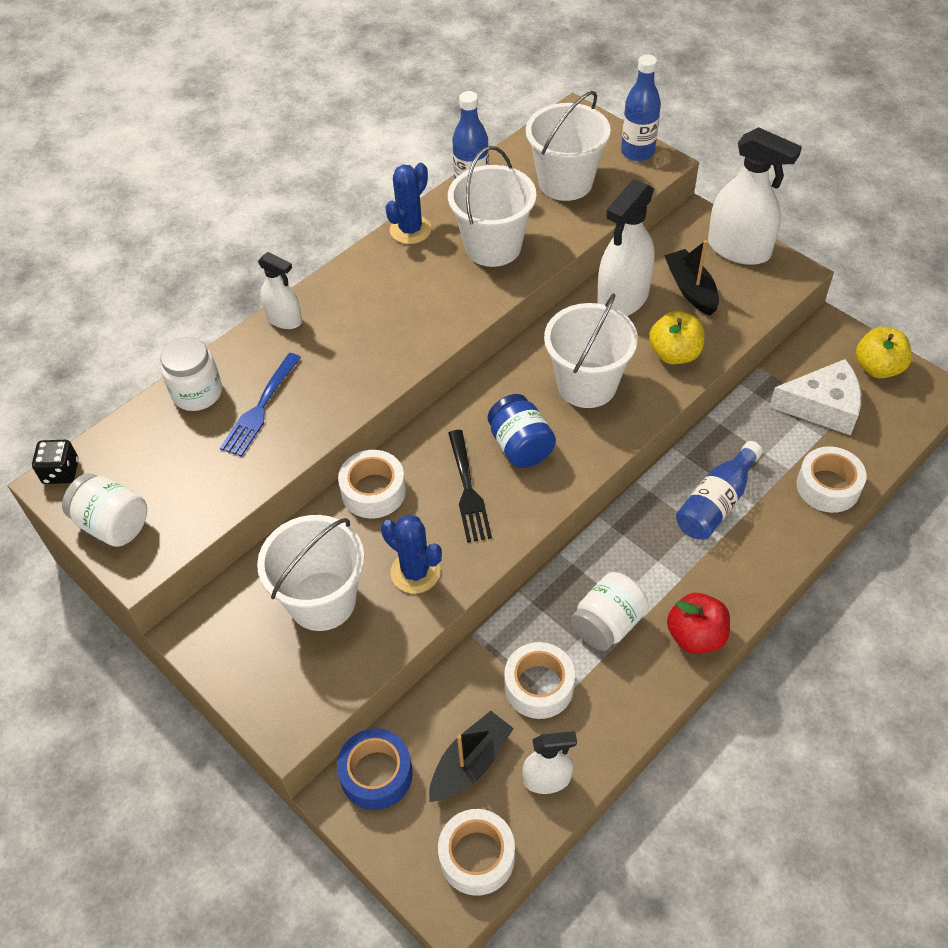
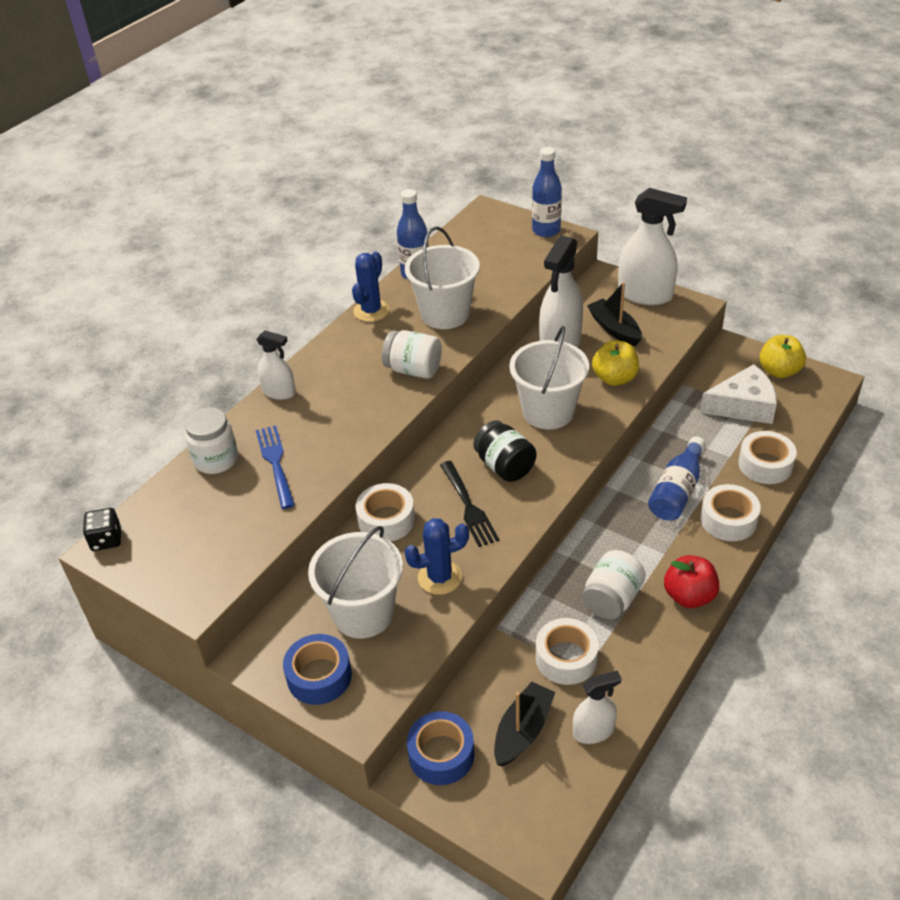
camera: 10 degrees left, 10 degrees down
white jar [62,473,147,547] -> white jar moved to [382,330,442,379]
blue fork [220,353,301,457] -> blue fork turned 150 degrees clockwise [256,425,295,509]
blue cactus [381,515,442,593] -> blue cactus turned 45 degrees counterclockwise [405,518,469,595]
white tape [438,809,515,896] -> white tape moved to [700,484,761,541]
blue jar [488,394,556,468] -> black jar [473,420,536,482]
white bucket [526,91,611,201] -> none
none -> blue tape [283,634,352,705]

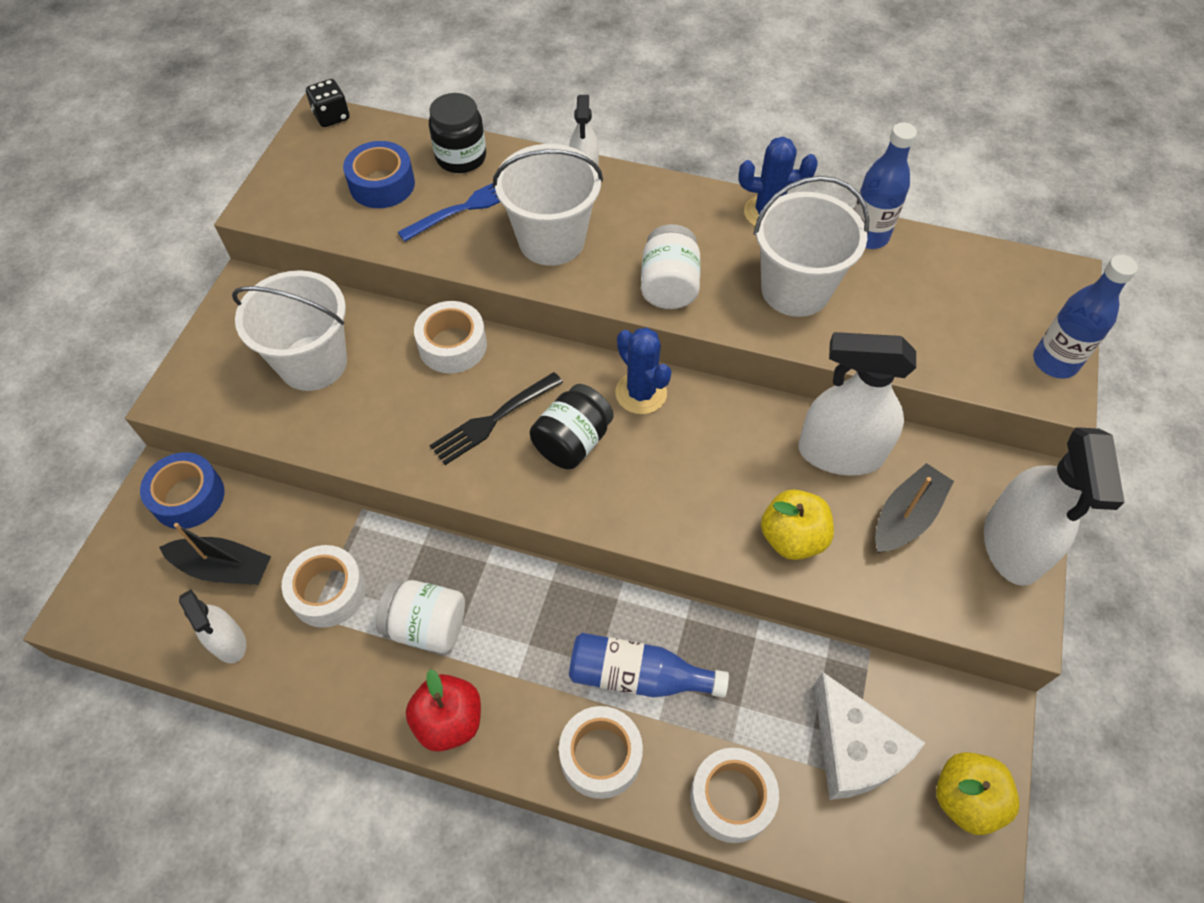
camera: 70 degrees right, 15 degrees up
white jar [185,408,238,474] -> black jar [429,93,486,173]
blue tape [283,634,352,705] -> blue tape moved to [343,141,415,208]
blue cactus [405,518,469,595] -> blue cactus moved to [615,327,672,414]
white bucket [509,326,589,430] -> white bucket moved to [493,144,603,266]

